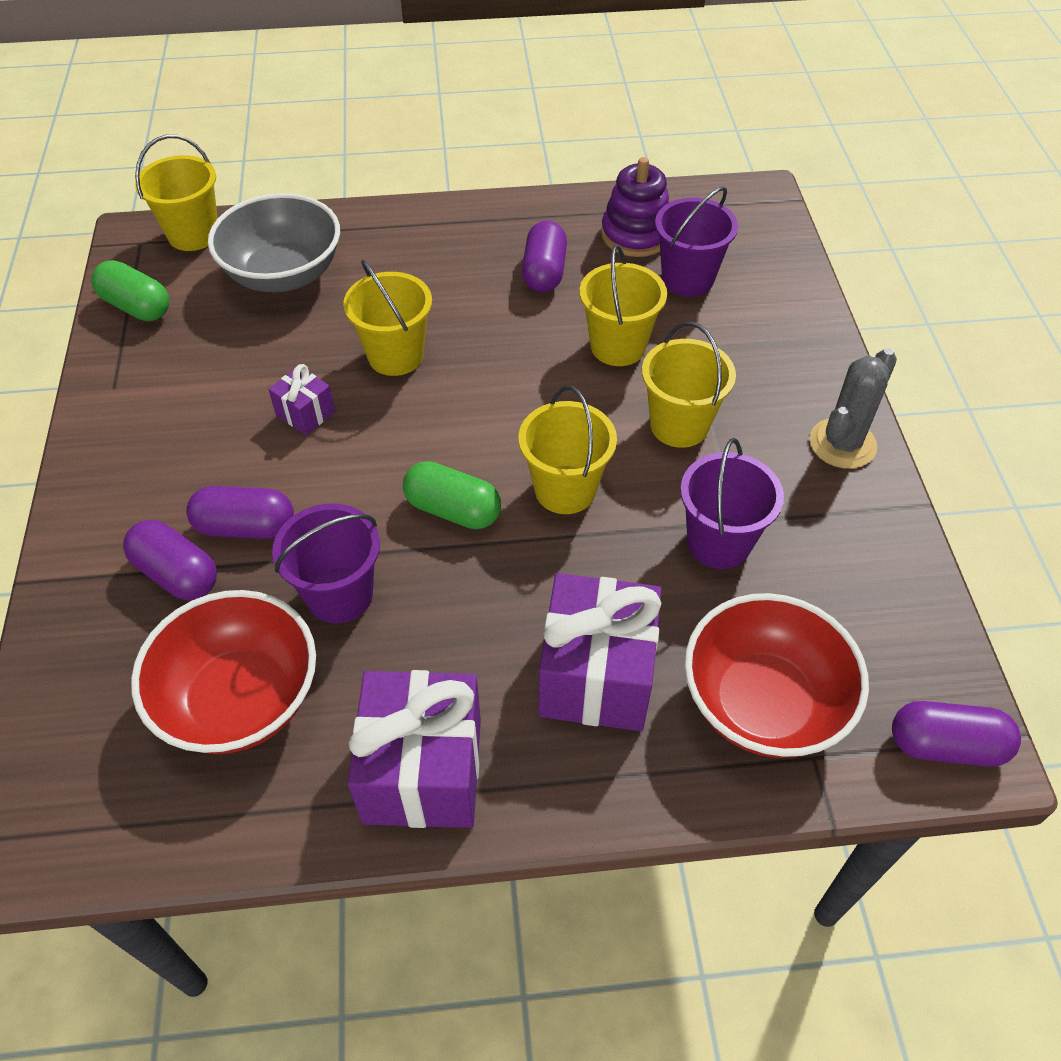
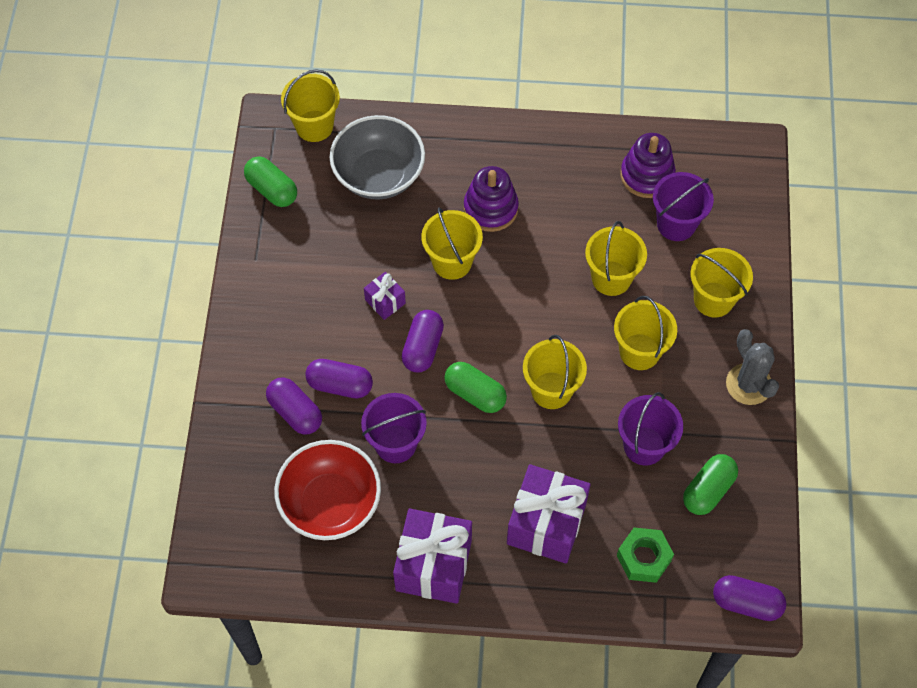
camera: 10 degrees right, 10 degrees up
purple capsule [522,221,567,292] -> purple capsule moved to [402,310,444,373]
red bowl [685,593,869,758] -> green nut [617,527,674,583]
grey cactus [810,348,897,469] -> grey cactus turned 75 degrees counterclockwise [726,329,779,405]
none -> purple stacking toy [464,166,519,232]
none -> green capsule [683,454,738,515]
none -> yellow bucket [691,248,753,318]

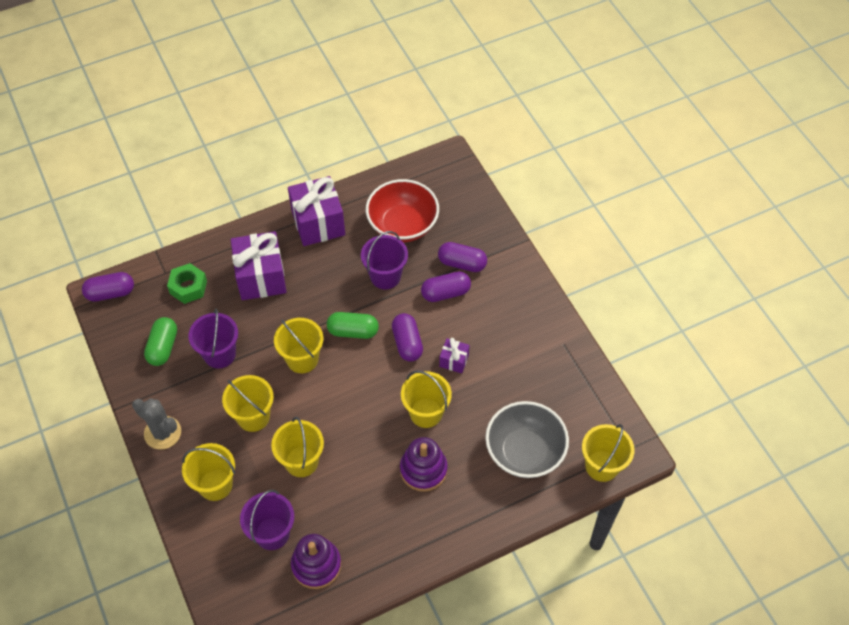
camera: 150 degrees right, 5 degrees down
green capsule [244,156,297,207] -> none

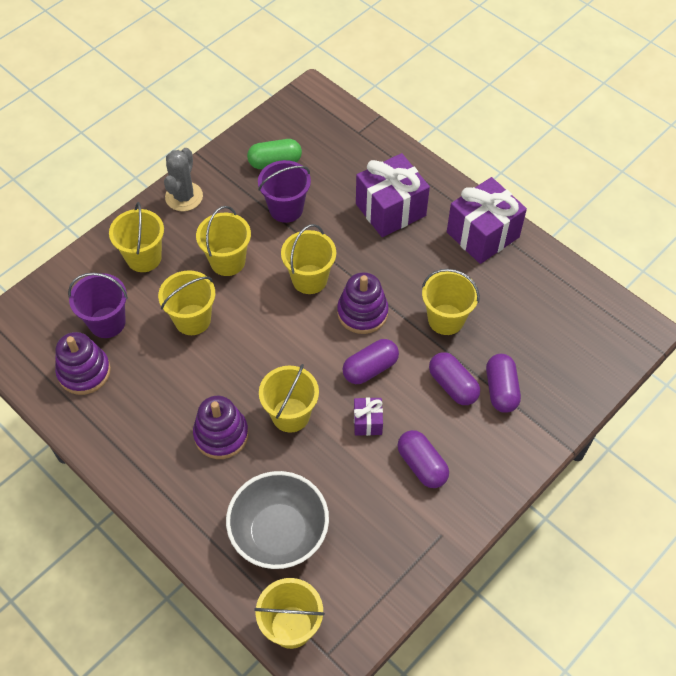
camera: 70 degrees right, 0 degrees up
purple capsule [82,272,134,302] -> purple capsule moved to [397,430,449,488]
green nut [167,263,207,304] -> none
green capsule [327,312,379,339] -> purple stacking toy [337,272,389,334]
purple bucket [361,231,408,289] -> yellow bucket [422,269,480,335]
red bowl [366,179,439,243] -> none

